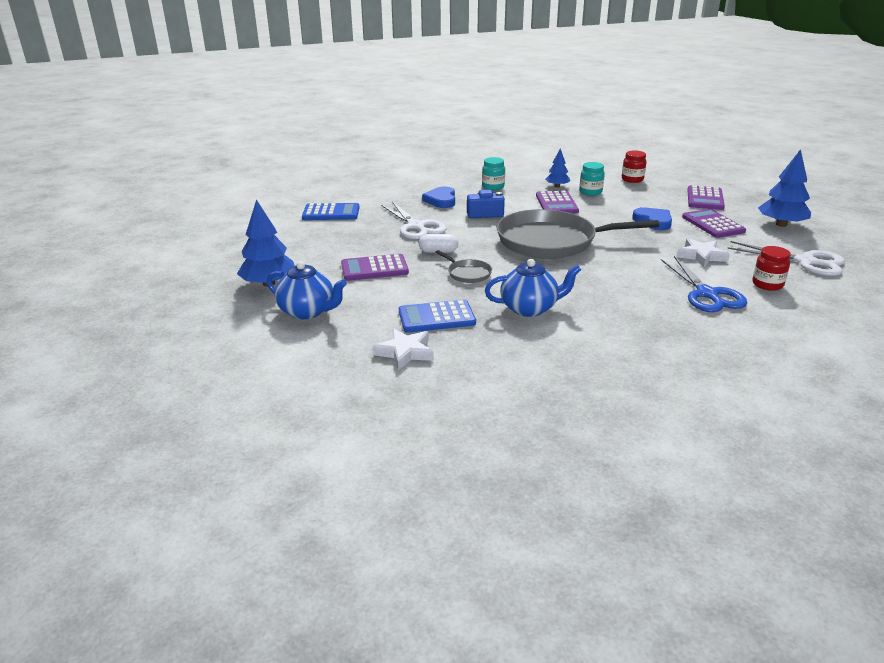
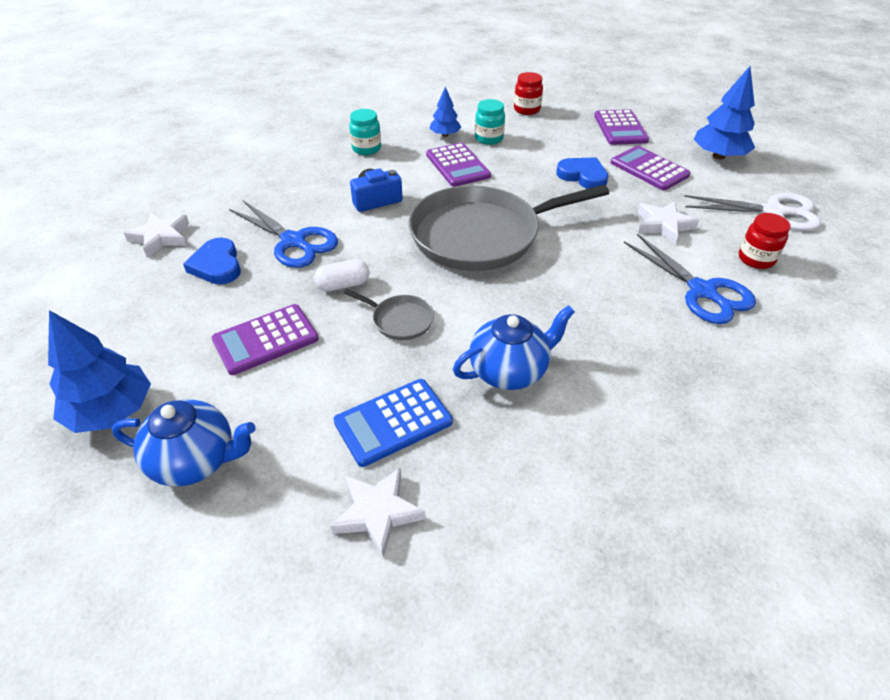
camera: 20 degrees left, 15 degrees up
blue calculator [302,203,360,220] -> white star [123,213,189,257]
white scissors [381,202,447,239] -> blue scissors [229,201,338,268]
blue heart [422,187,455,208] -> blue heart moved to [183,237,241,284]

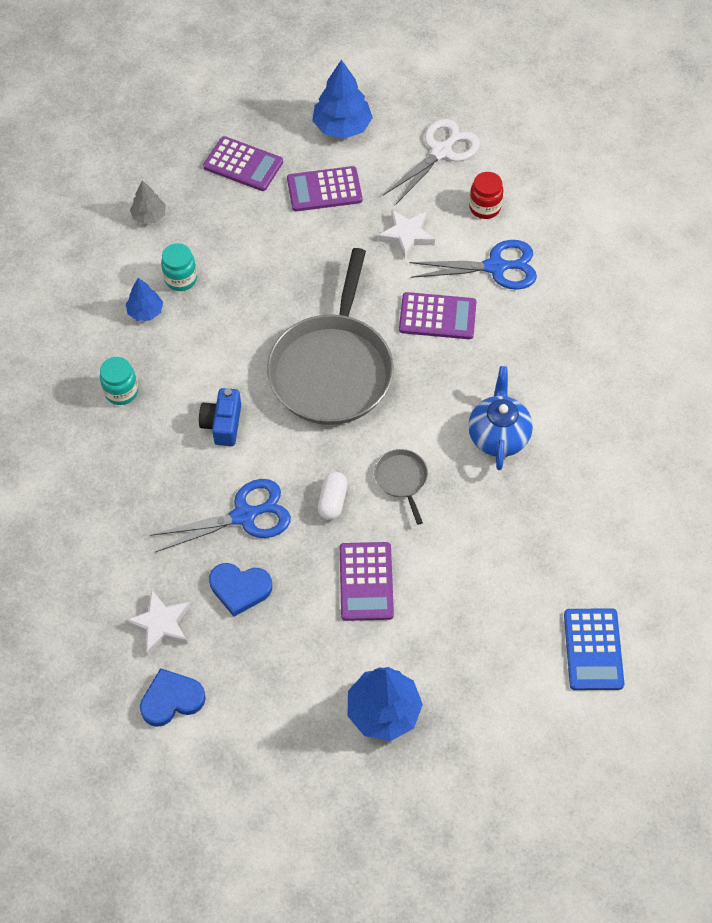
camera: 60 degrees left, 15 degrees up
blue teapot [112,400,256,486] -> none
white star [330,468,426,557] -> none
blue calculator [333,379,453,467] -> blue calculator moved to [564,608,624,690]
grey pan [344,289,434,340] -> grey pan turned 75 degrees counterclockwise [374,449,428,525]
purple calculator [426,142,491,187] -> purple calculator moved to [399,292,477,339]
red jar [514,72,543,115] -> grey tree [130,180,166,224]
blue heart [556,157,608,189] -> blue heart moved to [140,668,206,727]

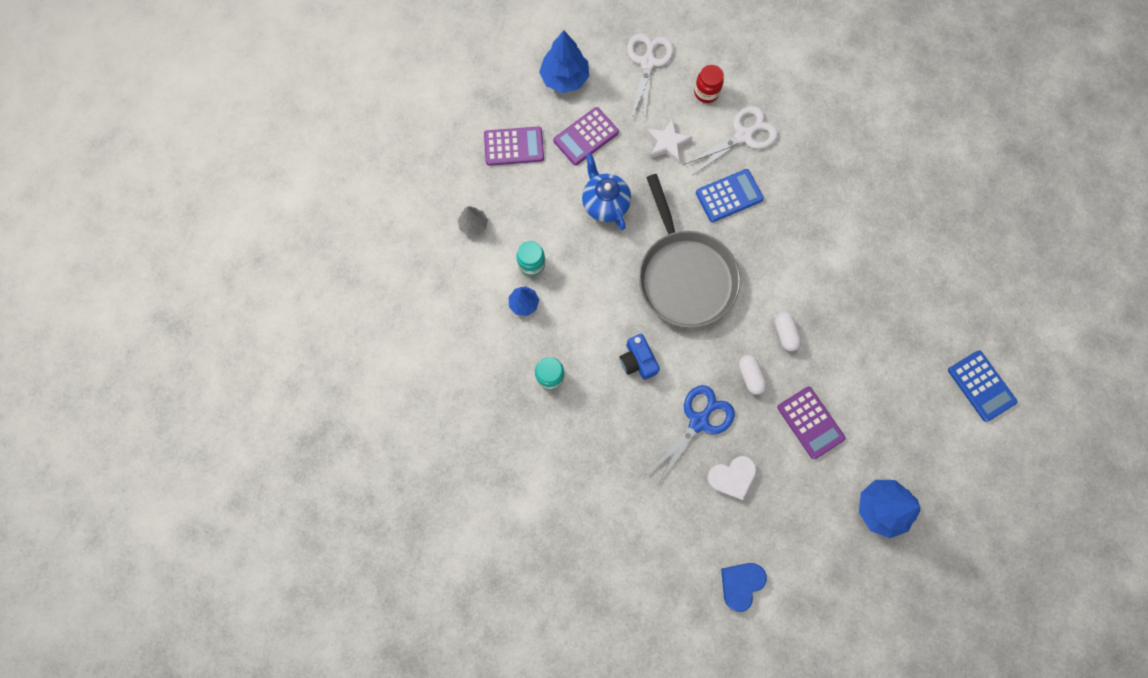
camera: 30 degrees left, 15 degrees up
white star [125,591,190,655] -> none
blue heart [209,563,272,617] -> white heart [707,456,757,500]
grey pan [374,449,428,525] -> white capsule [775,312,801,351]
purple calculator [399,292,477,339] -> blue calculator [696,169,764,222]
blue scissors [410,240,537,290] -> white scissors [684,106,778,175]
blue teapot [468,366,533,470] -> blue teapot moved to [582,153,631,230]

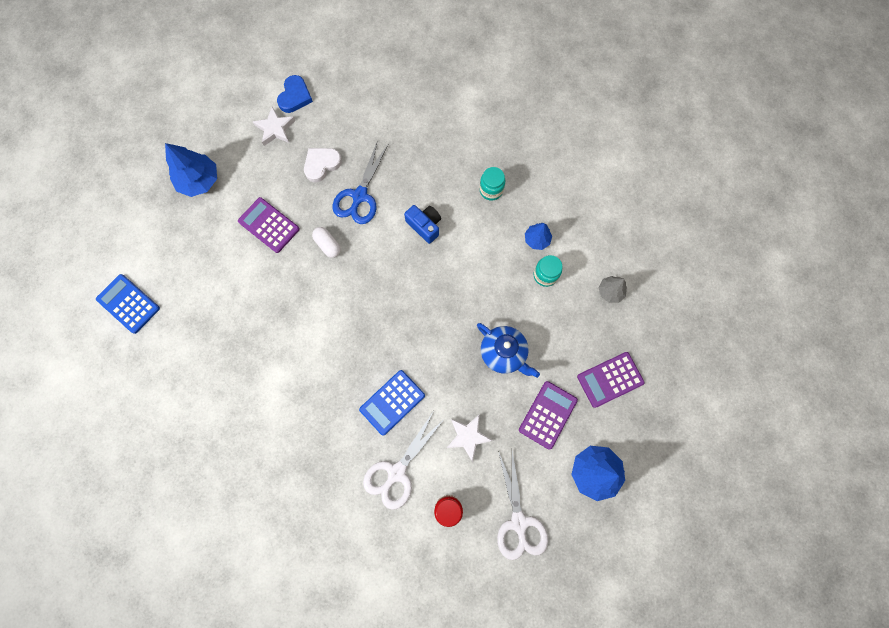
camera: 160 degrees right, 0 degrees up
grey pan [639,174,741,328] -> none
white capsule [775,312,801,351] -> none
none -> white star [253,107,295,146]

